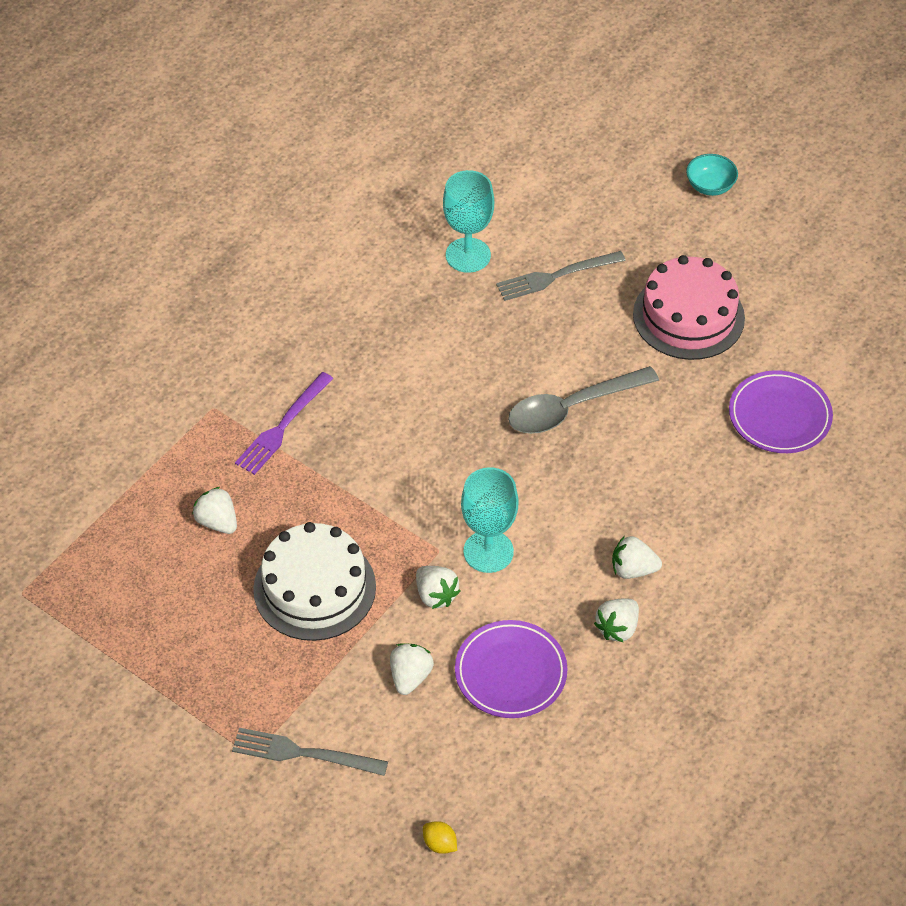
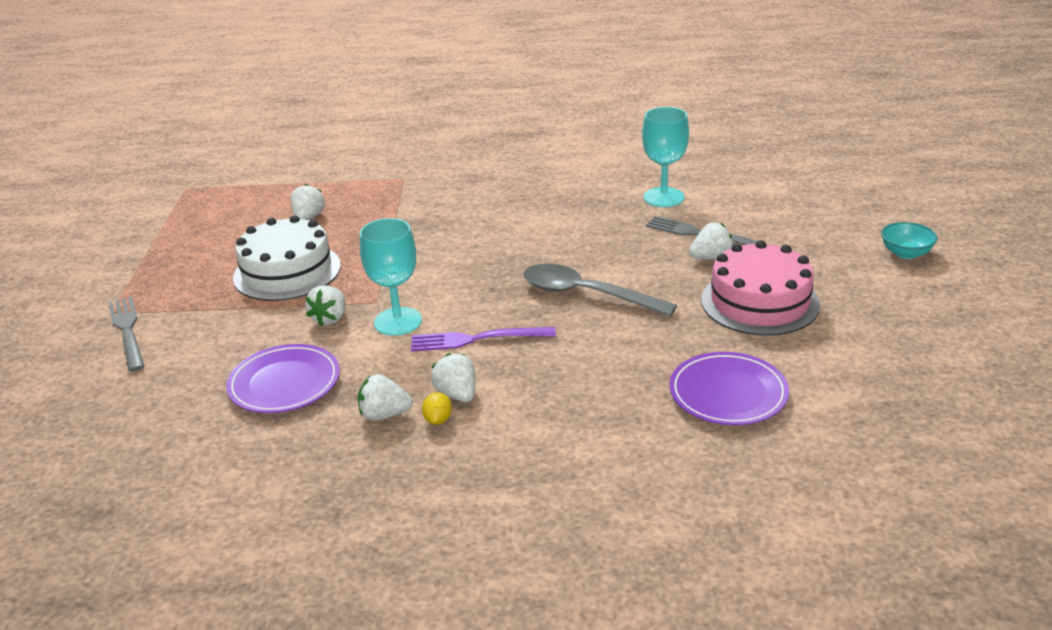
camera: 55 degrees right, 20 degrees down
purple fork [235,372,333,475] -> purple fork moved to [411,327,556,352]
white strawberry [390,643,434,695] -> white strawberry moved to [689,222,733,260]
yellow lemon [423,821,457,854] -> yellow lemon moved to [422,392,452,425]

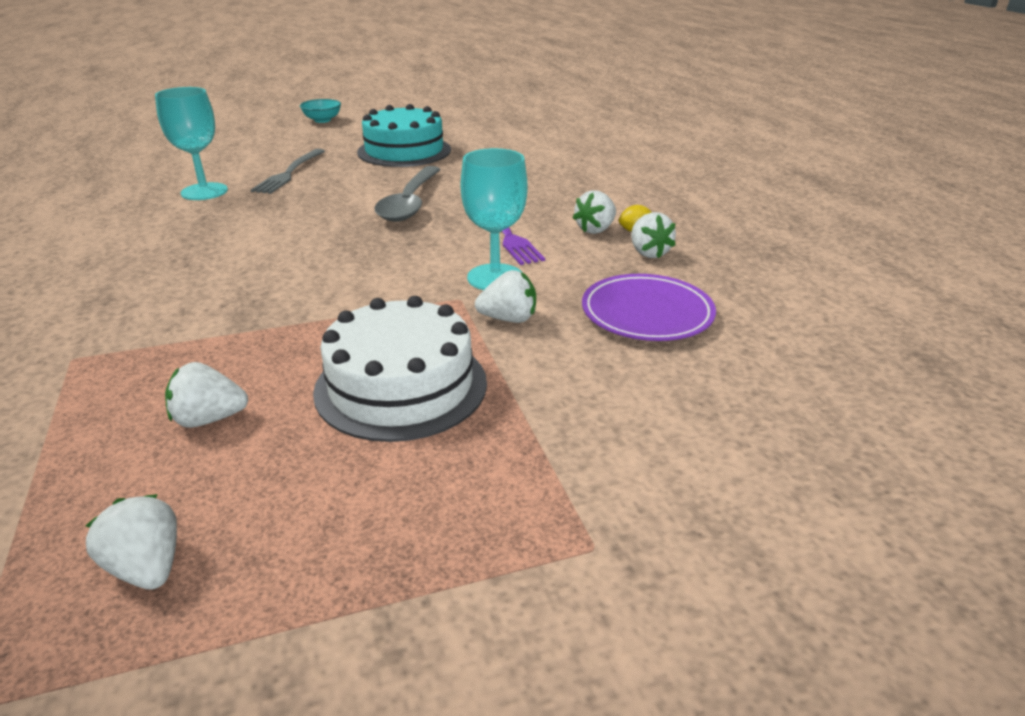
camera: 110 degrees left, 0 degrees up
grey fork [108,296,145,372] -> none
purple plate [669,352,789,425] -> none
white strawberry [689,222,733,260] -> white strawberry moved to [85,494,177,589]
pink cake [701,240,820,336] -> turquoise cake [357,104,451,167]

